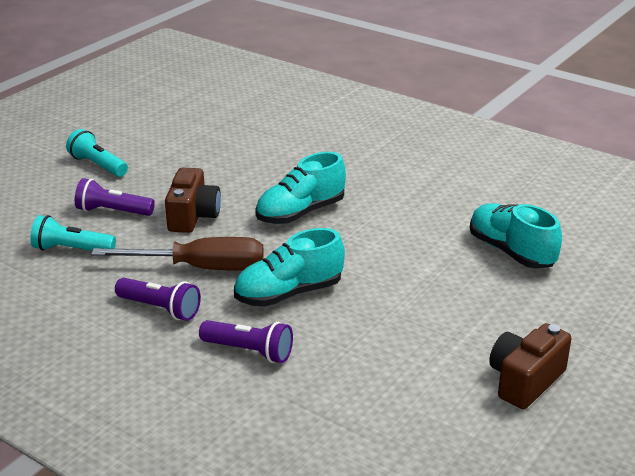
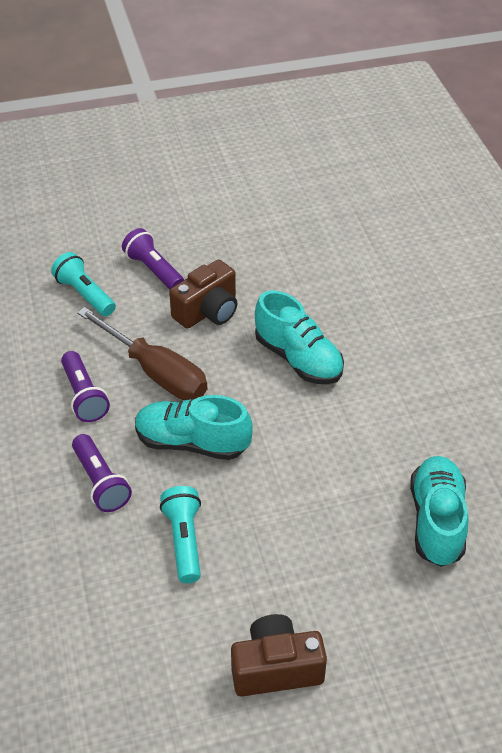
camera: 40 degrees right, 15 degrees up
turquoise flashlight [66,129,128,177] -> turquoise flashlight moved to [160,486,201,583]
turquoise shoe [255,152,346,224] -> turquoise shoe turned 135 degrees counterclockwise [255,290,344,384]

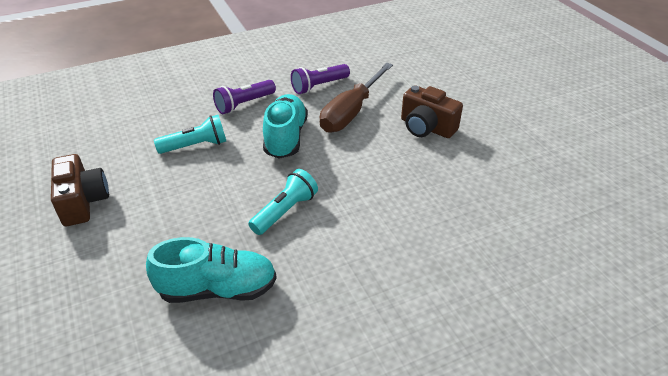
camera: 80 degrees right, 5 degrees down
turquoise flashlight [51,252,116,316] -> turquoise flashlight moved to [248,169,318,235]
purple flashlight [122,228,184,289] -> none
turquoise shoe [255,290,344,384] -> none

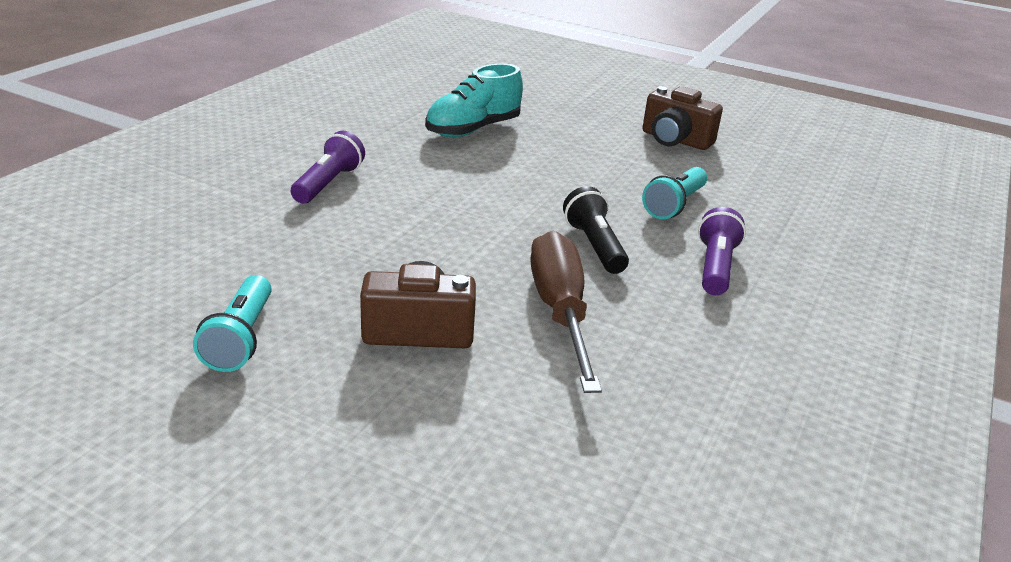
camera: 140 degrees right, 10 degrees down
turquoise flashlight [248,169,318,235] -> turquoise flashlight moved to [193,275,272,372]
turquoise shoe [263,94,308,159] -> black flashlight [563,186,629,274]
purple flashlight [291,64,350,94] -> purple flashlight moved to [291,131,365,203]

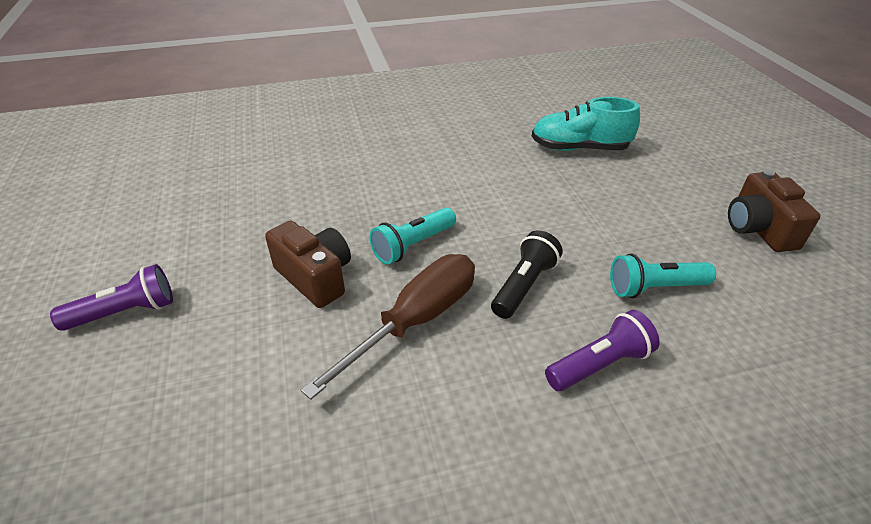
camera: 50 degrees right, 10 degrees up
turquoise flashlight [193,275,272,372] -> turquoise flashlight moved to [370,207,456,264]
purple flashlight [291,131,365,203] -> purple flashlight moved to [50,264,173,331]

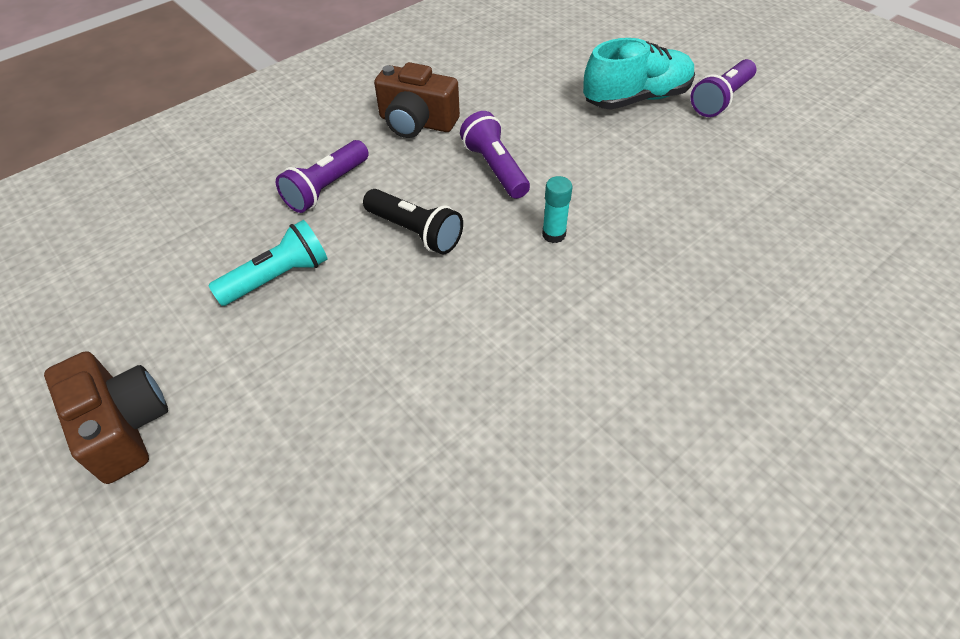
camera: 155 degrees right, 10 degrees up
brown camera [265,221,351,308] -> brown camera moved to [374,62,460,138]
brown screwdriver [301,254,475,400] -> purple flashlight [460,111,530,199]
turquoise flashlight [370,207,456,264] -> turquoise glue stick [542,176,572,243]
black flashlight [491,230,563,319] -> black flashlight turned 60 degrees counterclockwise [363,189,463,255]
turquoise shoe [532,97,640,151] -> turquoise shoe moved to [583,38,695,110]

